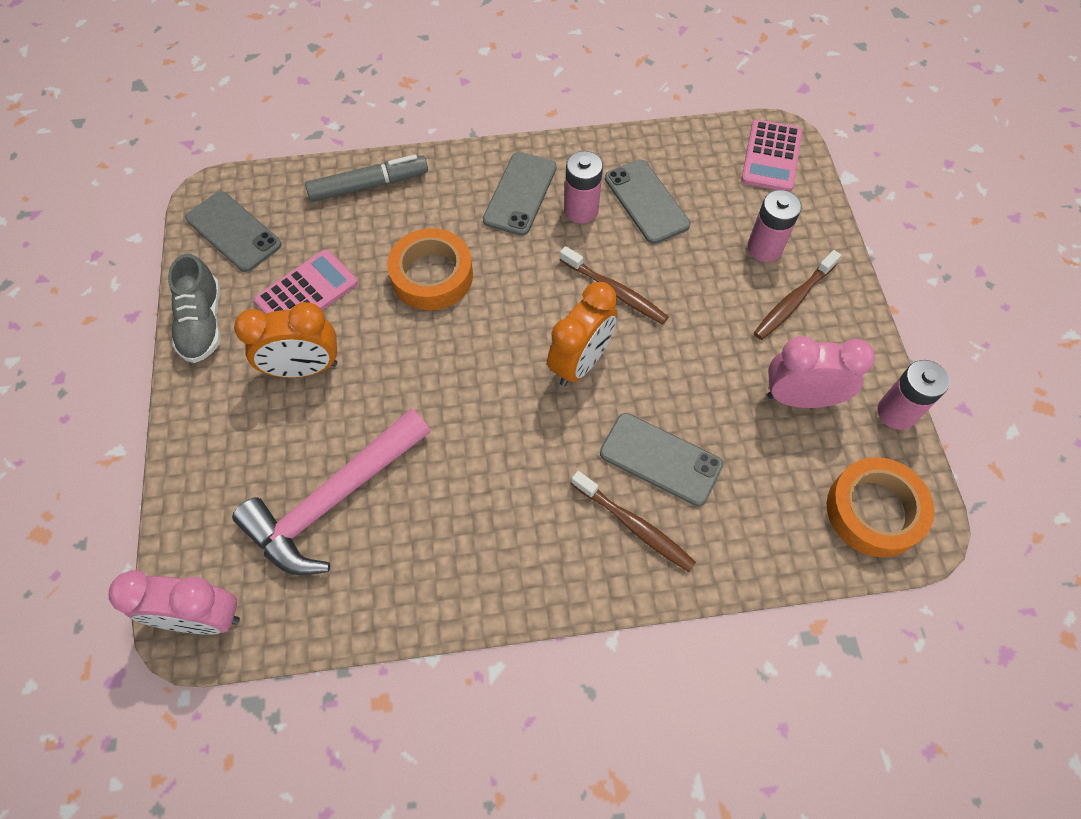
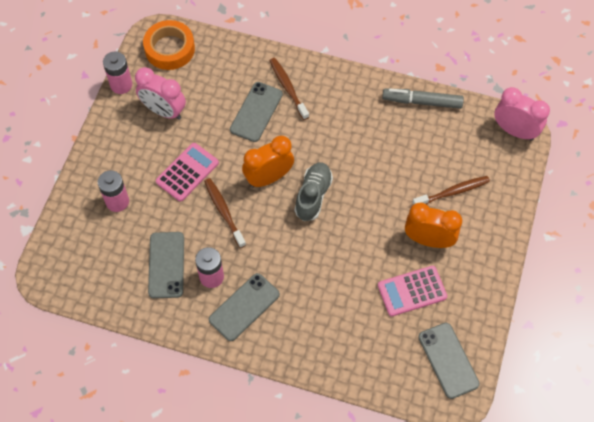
camera: 155 degrees left, 0 degrees up
grey shoe [168,253,221,363] -> grey shoe moved to [295,162,333,221]
pink hammer [232,409,431,575] -> none
grey marker [305,155,428,202] -> grey marker moved to [382,88,464,109]
orange tape [387,228,473,311] -> none
grey phone [600,413,723,506] -> grey phone turned 60 degrees clockwise [230,82,283,142]
pink calculator [741,119,802,192] -> pink calculator moved to [156,143,219,202]
brown toothbrush [754,250,841,340] -> brown toothbrush moved to [412,176,490,205]

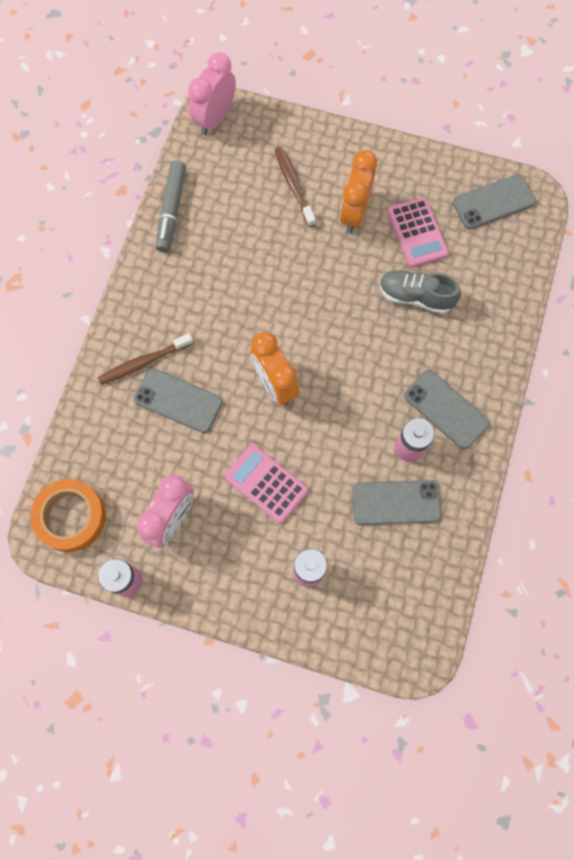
camera: 90 degrees left, 10 degrees up
brown toothbrush [204,178,246,248] -> none
grey shoe [295,162,333,221] -> grey shoe moved to [379,270,461,314]

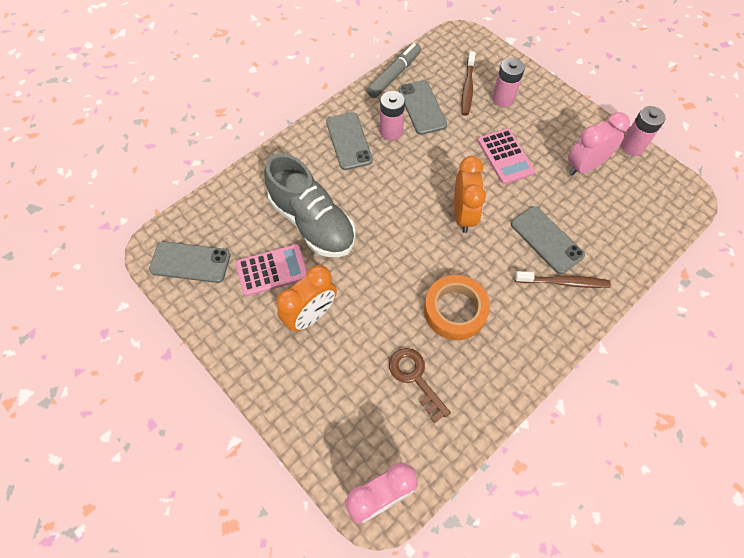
camera: 150 degrees left, 10 degrees down
orange tape [30,479,106,552] -> orange tape moved to [424,275,490,340]
grey marker [156,160,186,252] -> grey marker moved to [367,43,421,98]
brown toothbrush [275,147,316,227] -> brown toothbrush moved to [462,51,475,115]
grey phone [352,480,441,525] -> grey phone turned 45 degrees clockwise [398,80,447,135]
grey shoe [379,270,461,314] -> grey shoe [264,153,356,257], size x1.60
pink calculator [387,197,449,267] -> pink calculator turned 60 degrees clockwise [236,244,307,296]
none -> brown key [389,348,451,424]

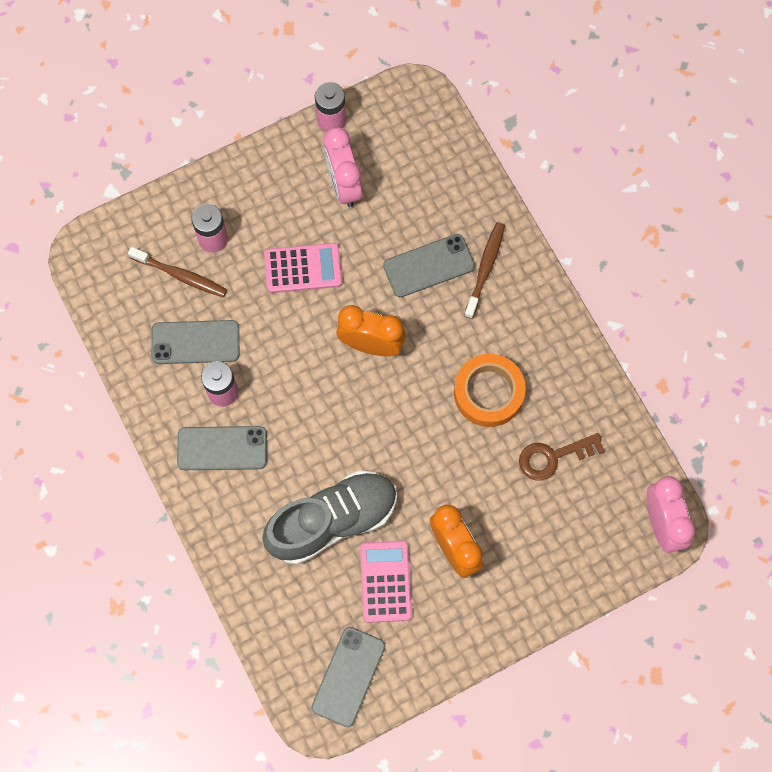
camera: 75 degrees left, 10 degrees up
grey marker [367,43,421,98] -> none

